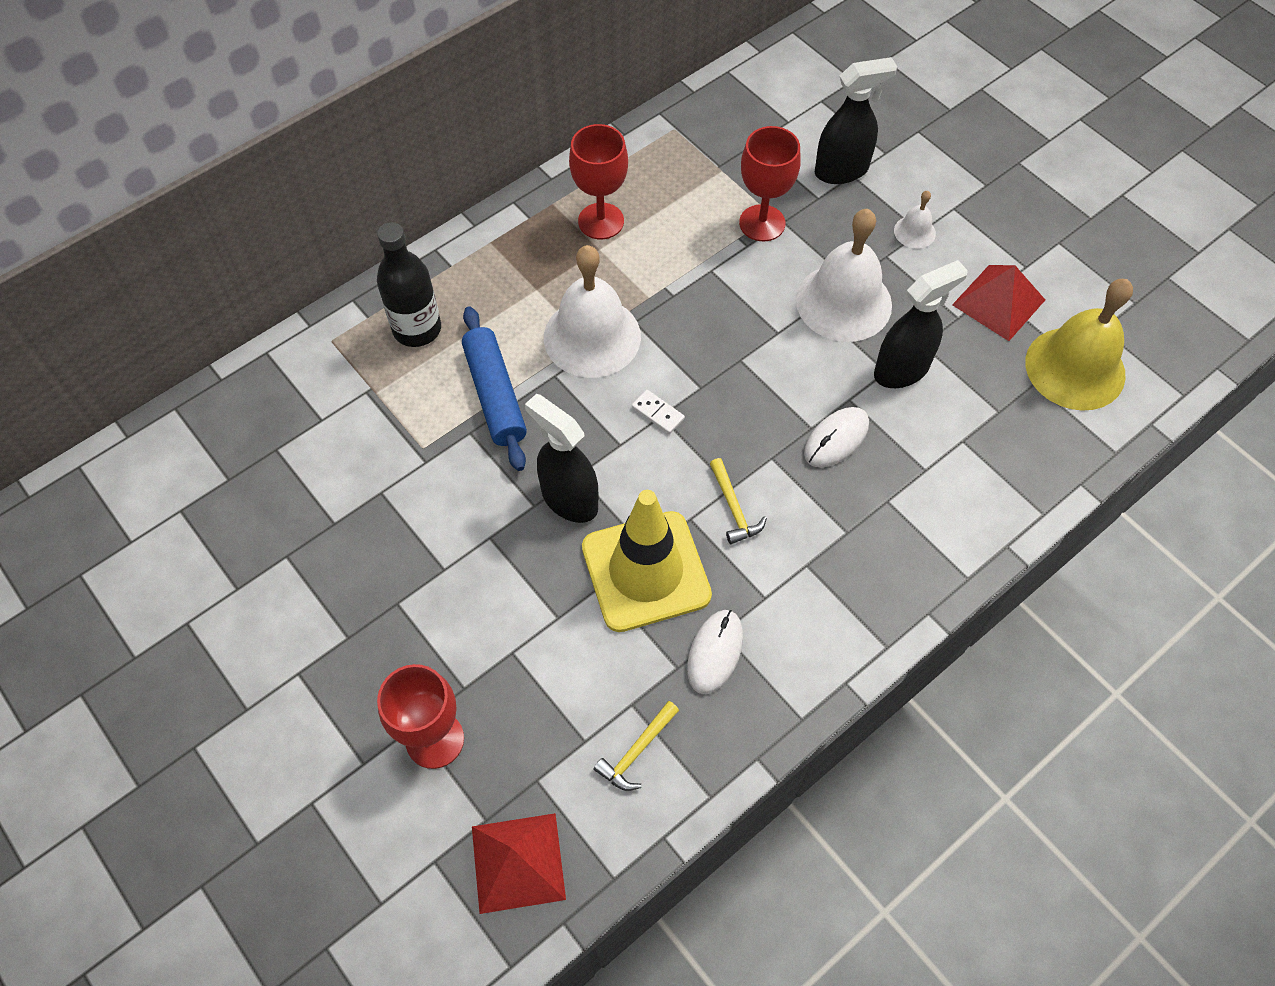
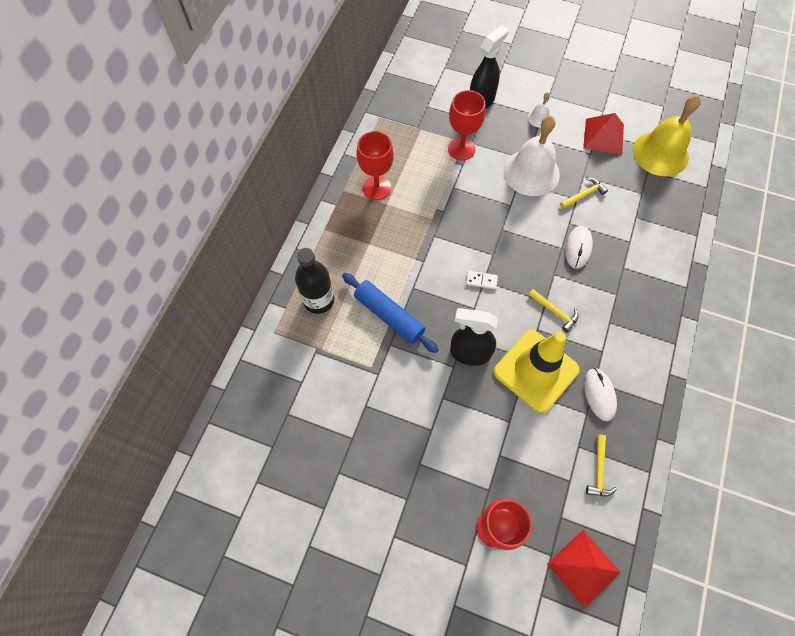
camera: 30 degrees left, 5 degrees up
white bell [544,245,641,378] -> none
black spray bottle [874,260,968,388] -> yellow hammer [560,178,608,209]

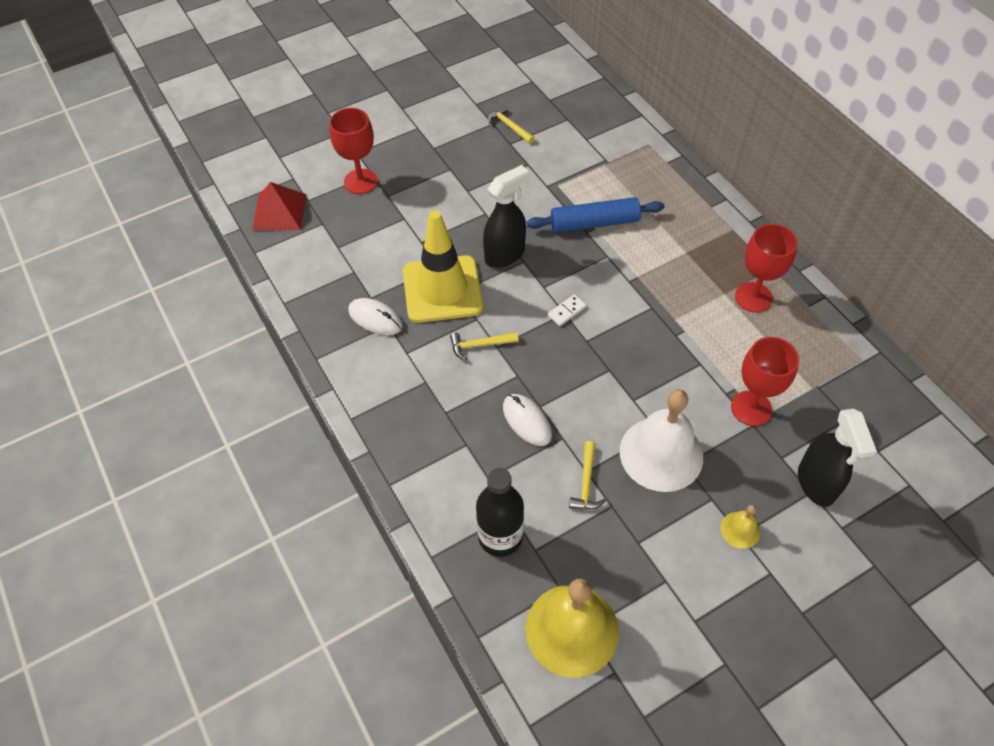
camera: 130 degrees right, 10 degrees down
black bottle [295,248,334,314] -> black bottle moved to [476,468,524,557]
white bell [528,92,551,128] -> yellow bell [720,505,760,549]
red pyramid [583,113,624,155] -> none
yellow hammer [586,435,617,496] -> yellow hammer moved to [488,105,535,144]

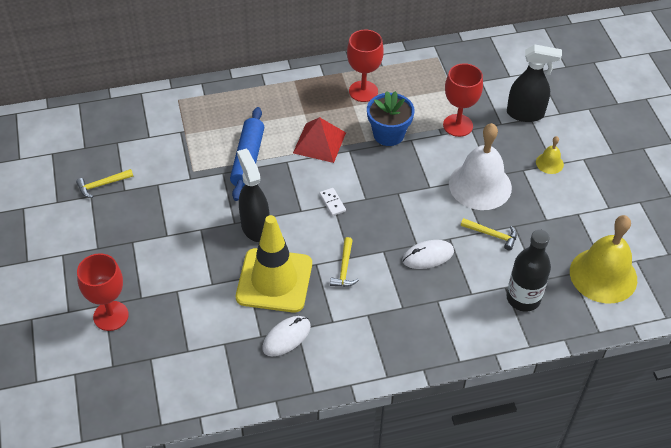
camera: 75 degrees left, 5 degrees down
red pyramid [252,182,307,231] -> red pyramid moved to [293,117,346,163]
none -> blue flower pot [367,91,415,146]

